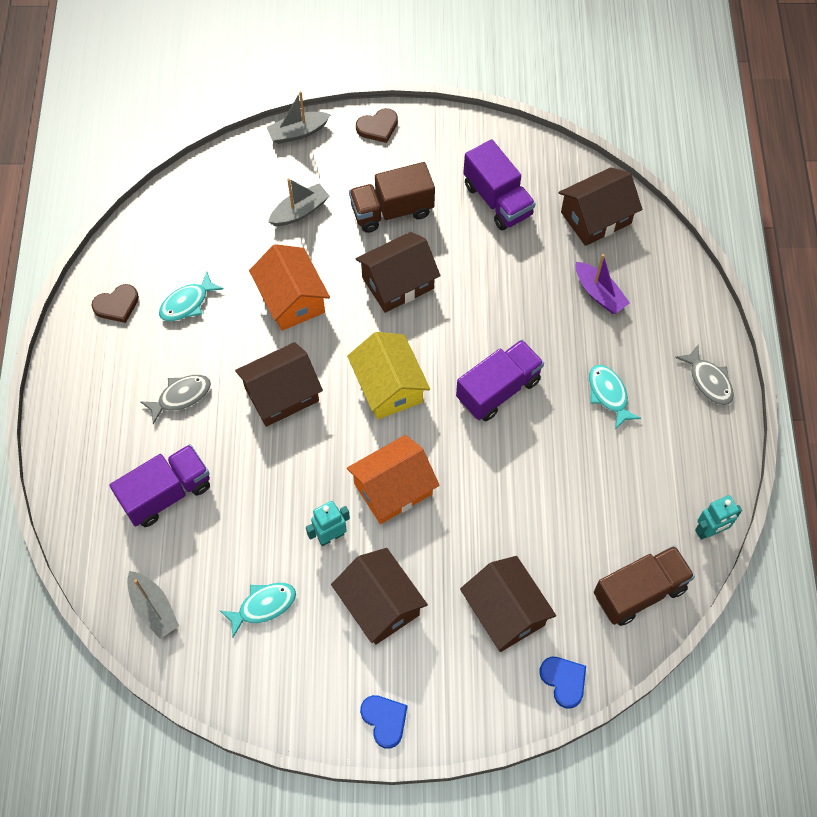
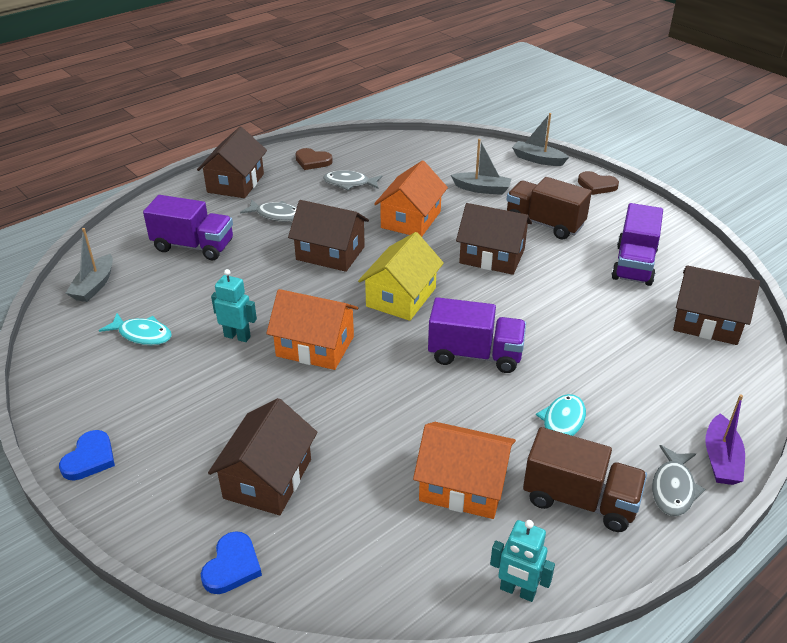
camera: 50 degrees right, 25 degrees down
turquoise fish [159,271,224,321] -> grey fish [323,170,382,190]
brown house [331,548,428,645] -> brown house moved to [197,127,267,198]
purple boat [576,254,630,314] -> purple boat moved to [705,394,745,485]
brown truck [594,545,695,626] -> brown truck moved to [523,427,647,532]
none -> orange house [413,422,516,519]

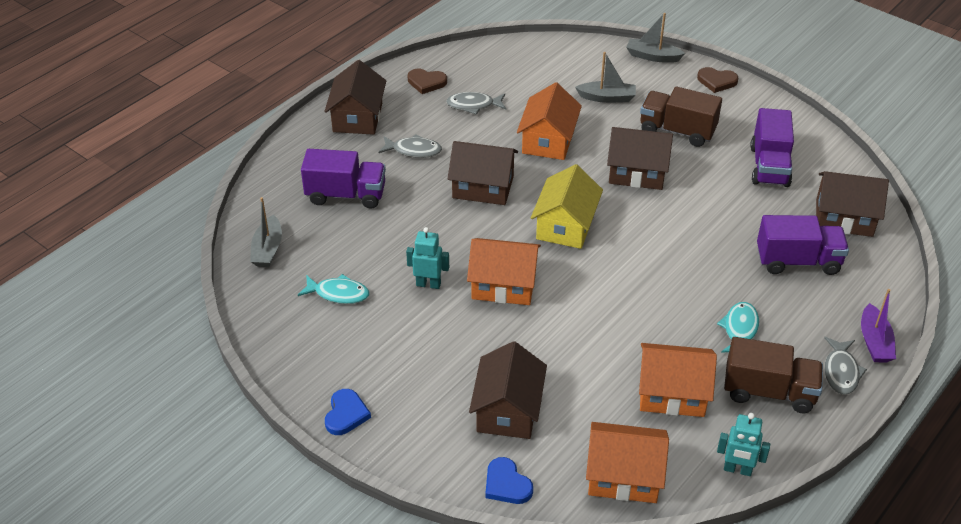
camera: 10 degrees left, 5 degrees up
blue heart [201,531,262,594] -> blue heart turned 135 degrees clockwise [485,457,533,504]
purple truck [428,297,526,373] -> purple truck moved to [757,215,849,275]
none -> orange house [586,422,669,503]

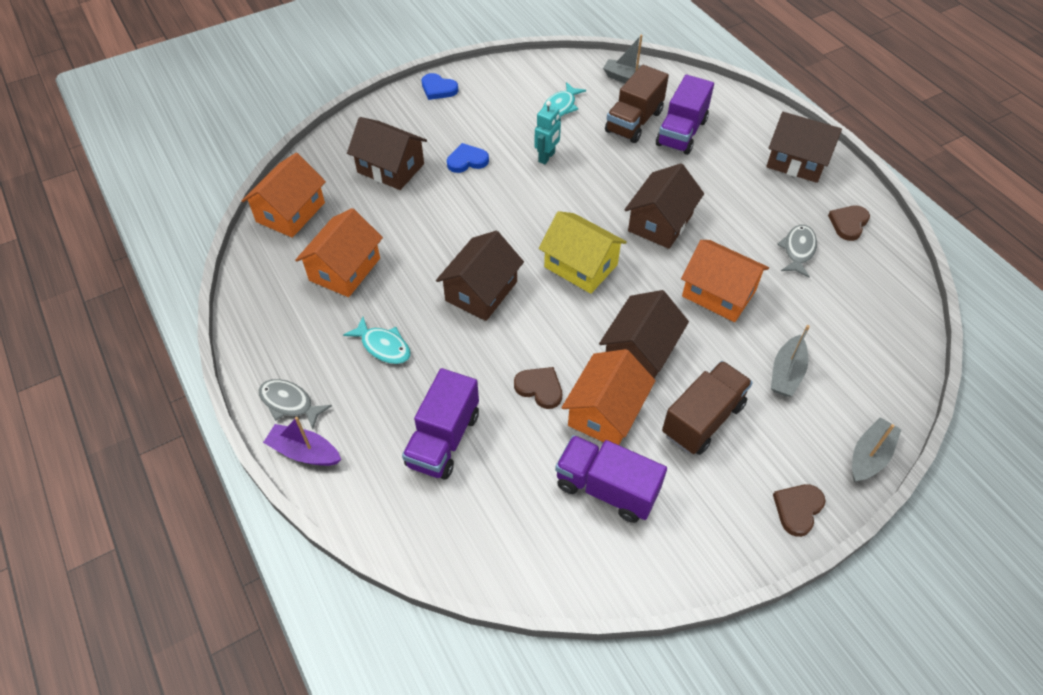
camera: 110 degrees right, 10 degrees up
grey fish [378,134,442,158] -> none
orange house [467,238,541,305] -> orange house moved to [562,349,656,445]
blue heart [485,457,533,504] -> blue heart moved to [447,143,489,173]
turquoise robot [717,413,770,476] -> none
brown truck [724,337,823,413] -> brown truck moved to [605,65,669,143]
brown house [816,171,889,237] -> brown house moved to [436,231,524,321]
none -> brown heart [514,367,562,409]

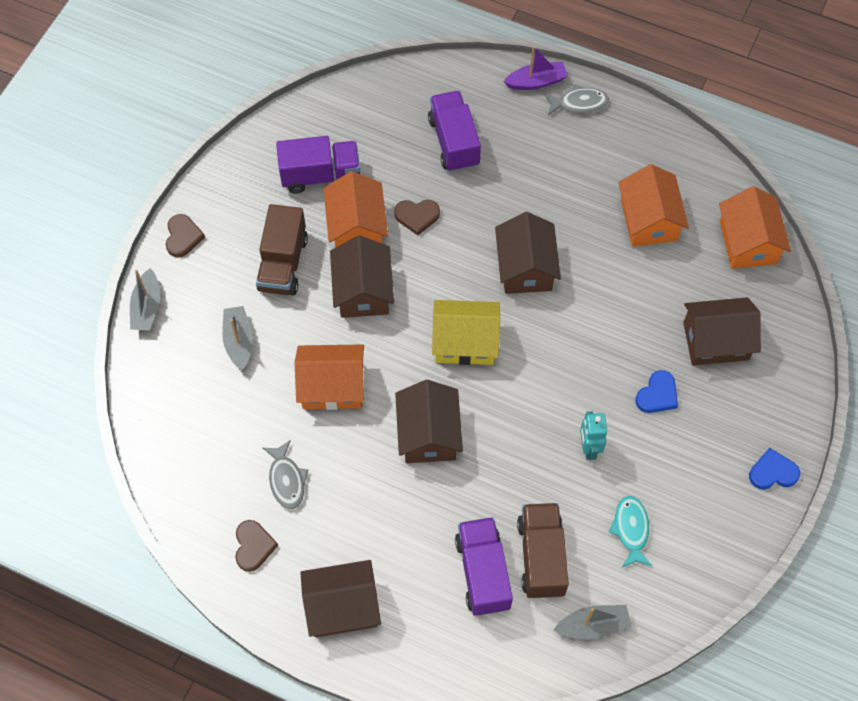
camera: 145 degrees right, 10 degrees up
turquoise fish [343,317,411,364] -> none

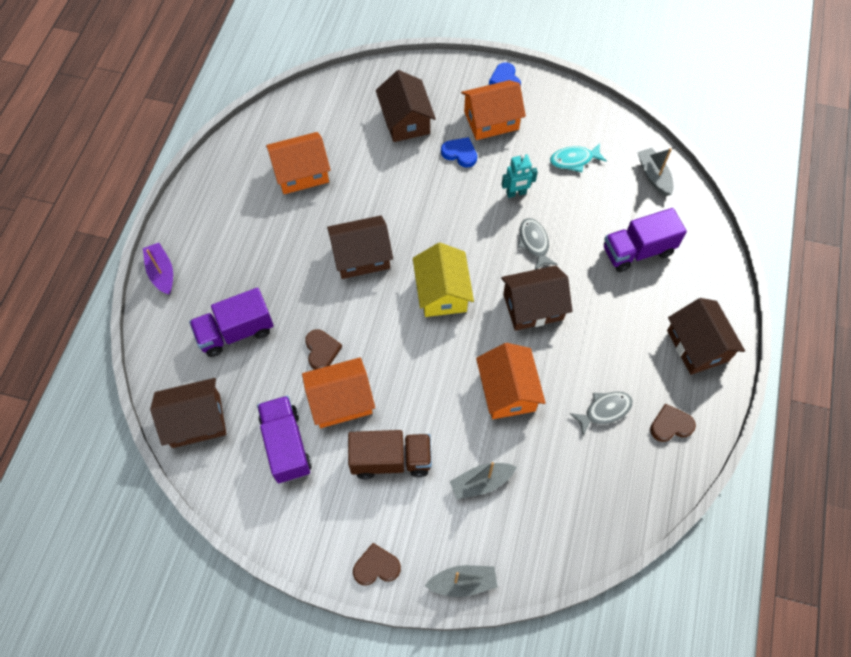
camera: 100 degrees left, 0 degrees up
brown house [330,235,394,318] -> brown house moved to [150,378,226,448]
brown truck [517,503,569,598] -> none
grey fish [544,84,609,115] -> grey fish moved to [518,218,557,270]
orange house [719,186,791,269] -> orange house moved to [461,80,526,140]

